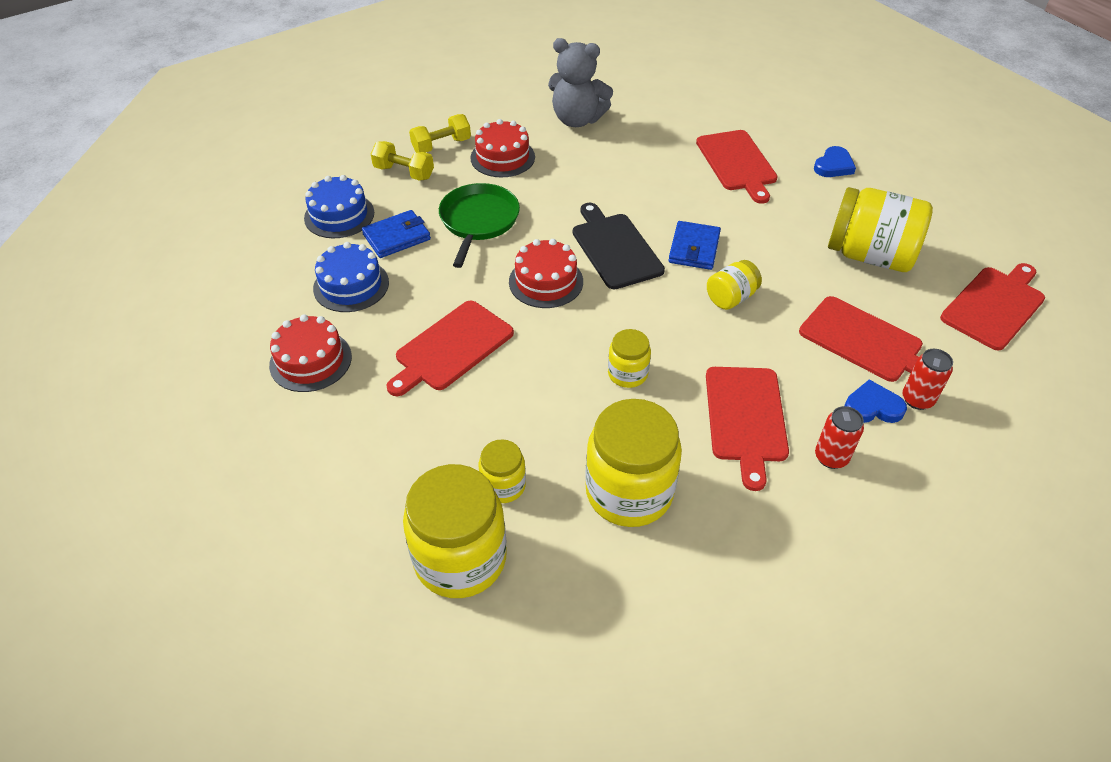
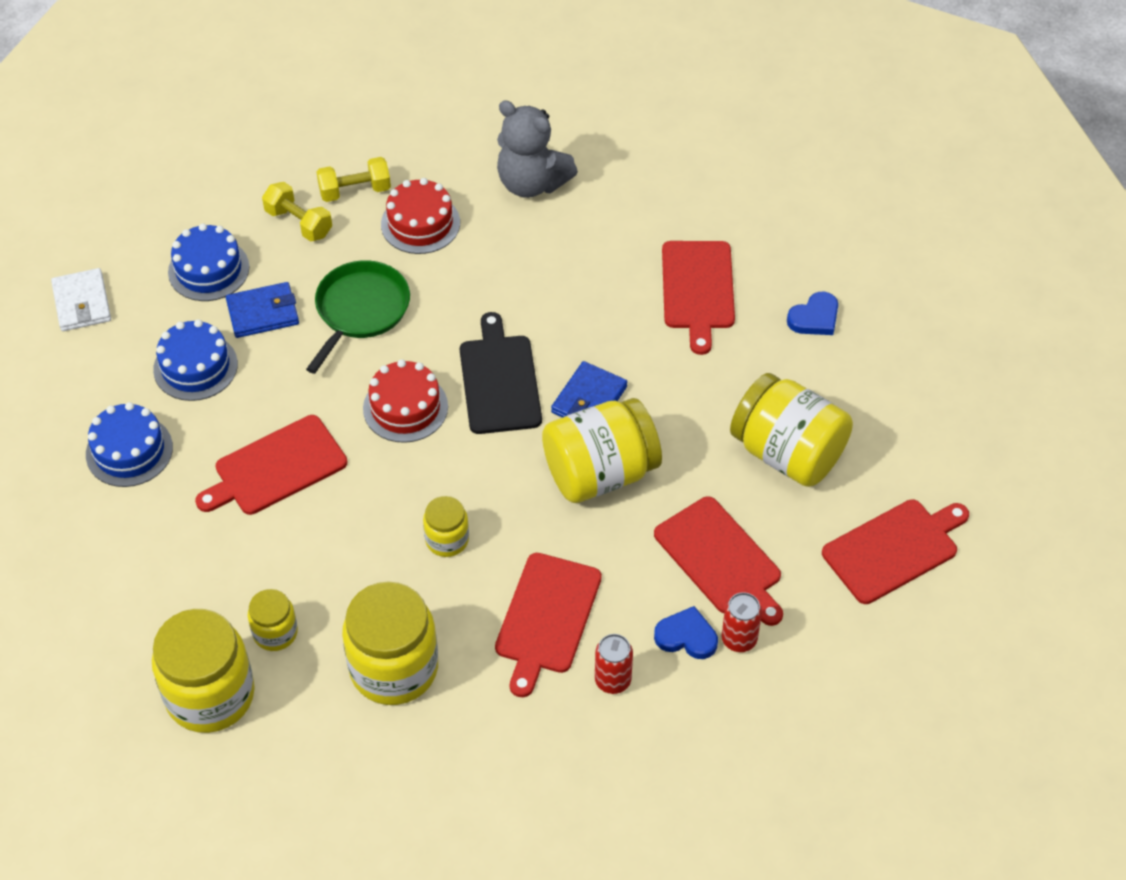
camera: 15 degrees right, 5 degrees up
red cake [269,314,352,392] -> blue cake [86,402,173,487]
yellow jar [707,260,762,310] -> yellow jar [542,398,662,503], size x1.95
none -> white wallet [51,268,111,331]

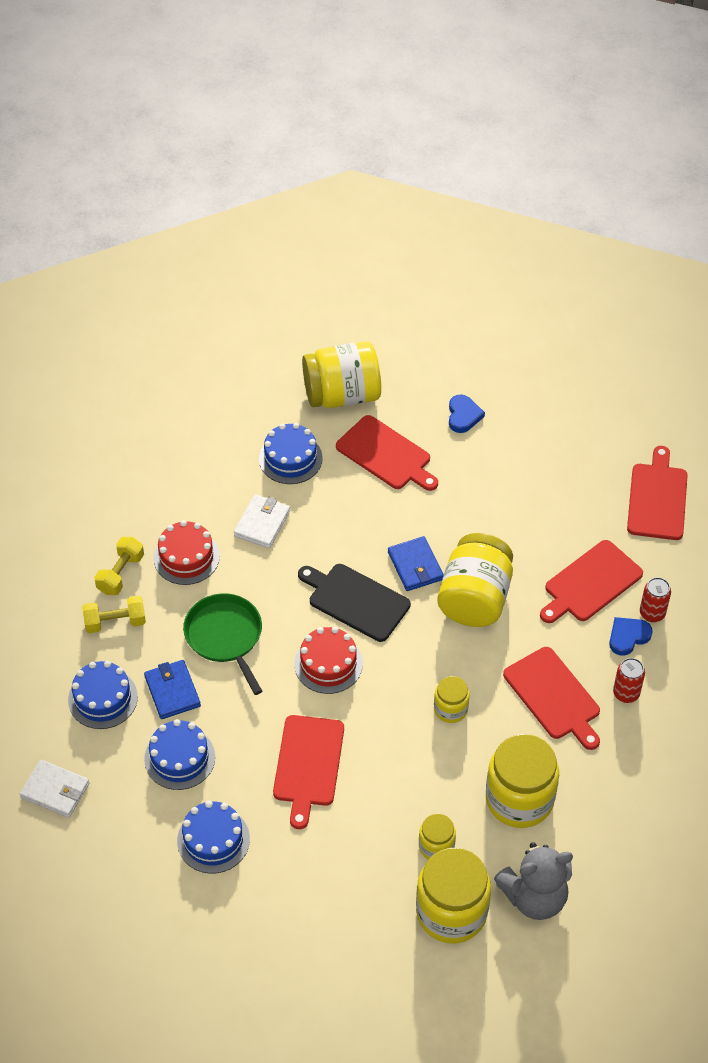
camera: 50 degrees left, 0 degrees up
blue wallet [226,282,299,338] -> blue wallet turned 45 degrees counterclockwise [144,660,201,719]
grey teddy bear [497,100,578,198] -> grey teddy bear moved to [494,843,573,920]
red cutting board [654,496,783,626] -> red cutting board turned 135 degrees clockwise [540,540,643,623]
yellow jar [730,373,853,487] -> yellow jar moved to [302,341,381,408]
none -> white wallet [234,494,290,548]
none -> blue cake [259,423,323,484]

